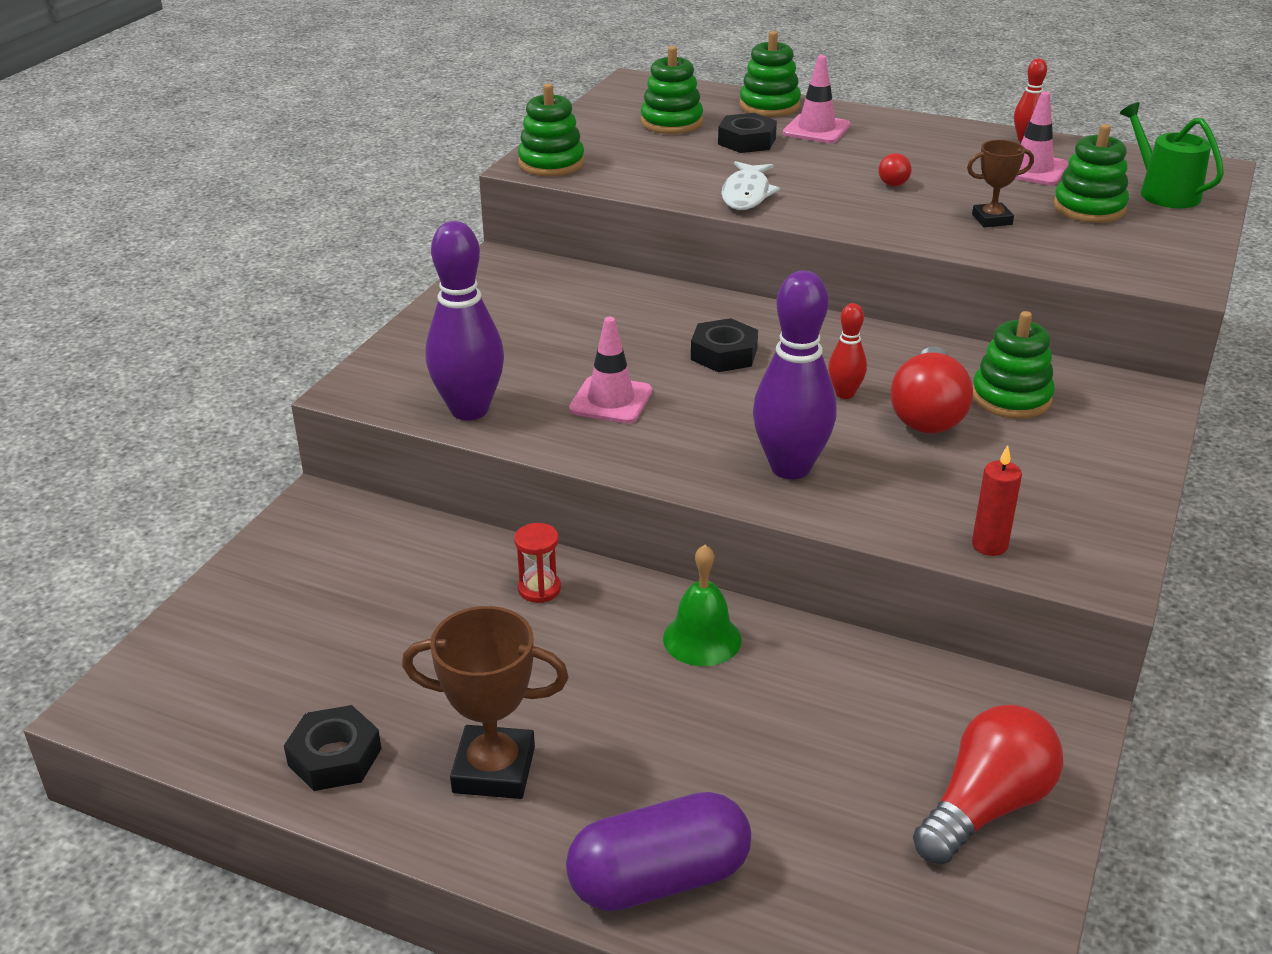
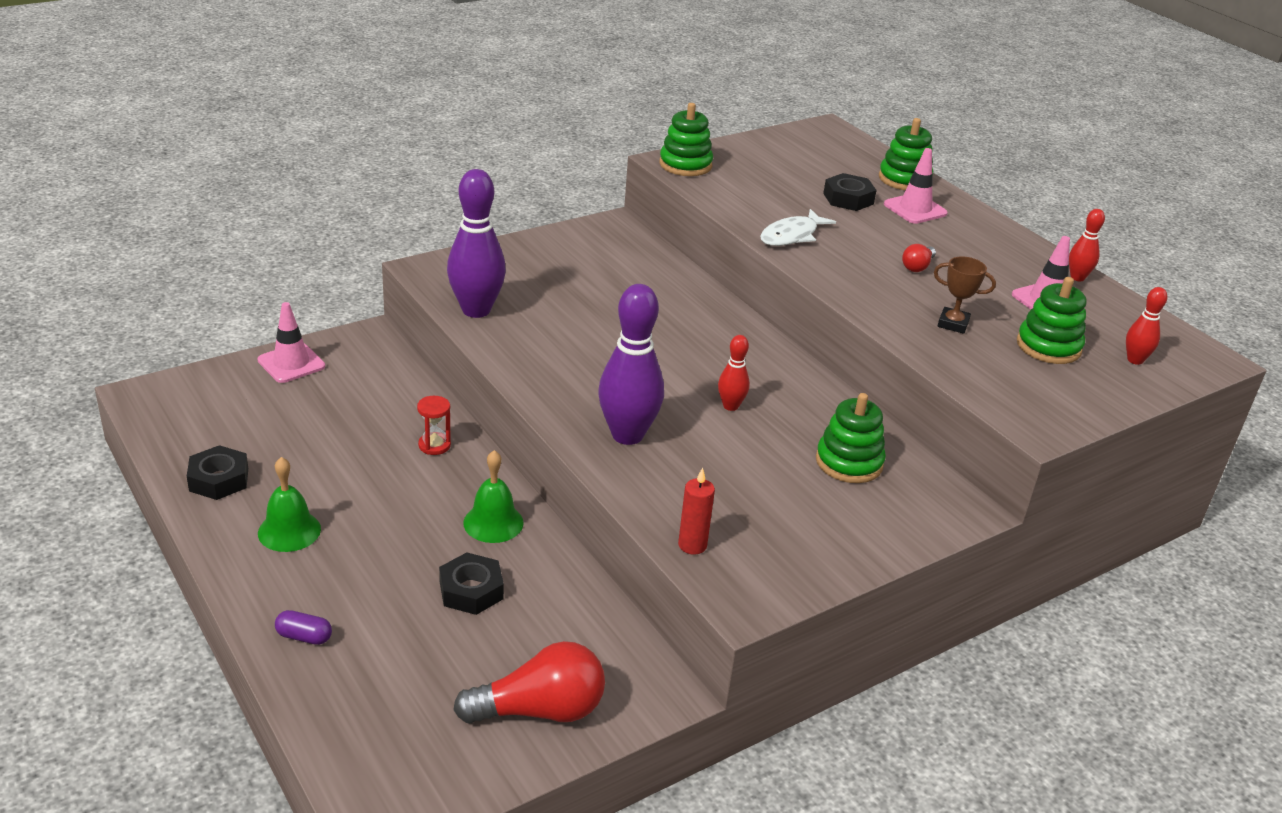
camera: 30 degrees right, 0 degrees up
brown trophy [402,606,569,799] -> green bell [258,457,321,552]
purple capsule [566,792,751,911] -> purple capsule [275,610,332,645], size x0.44
pink traffic cone [569,317,652,423] -> pink traffic cone moved to [258,302,325,383]
green stacking toy [641,46,703,134] -> none
black nut [691,318,758,372] -> black nut moved to [439,552,504,615]
red light bulb [891,346,973,433] -> none
green watering can [1120,102,1224,208] -> red bowling pin [1126,287,1167,365]

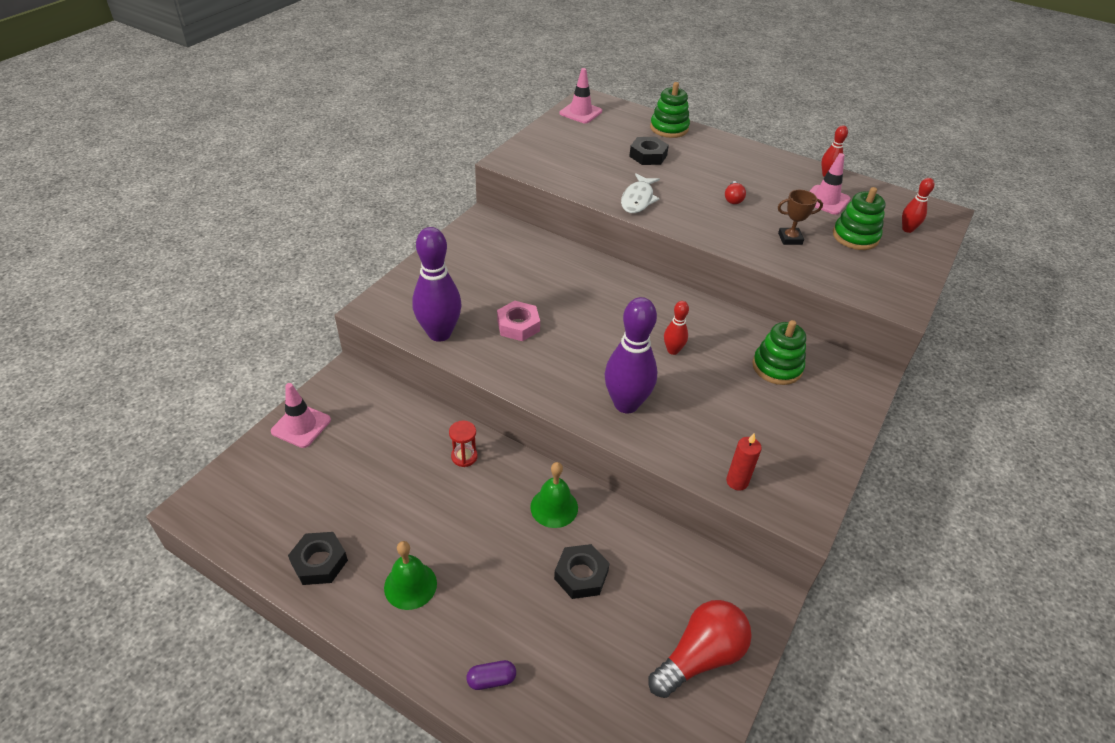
camera: 25 degrees left, 10 degrees up
green stacking toy [660,103,713,176] -> none
pink traffic cone [884,148,948,224] -> pink traffic cone moved to [560,68,602,123]
none -> pink nut [497,301,540,341]

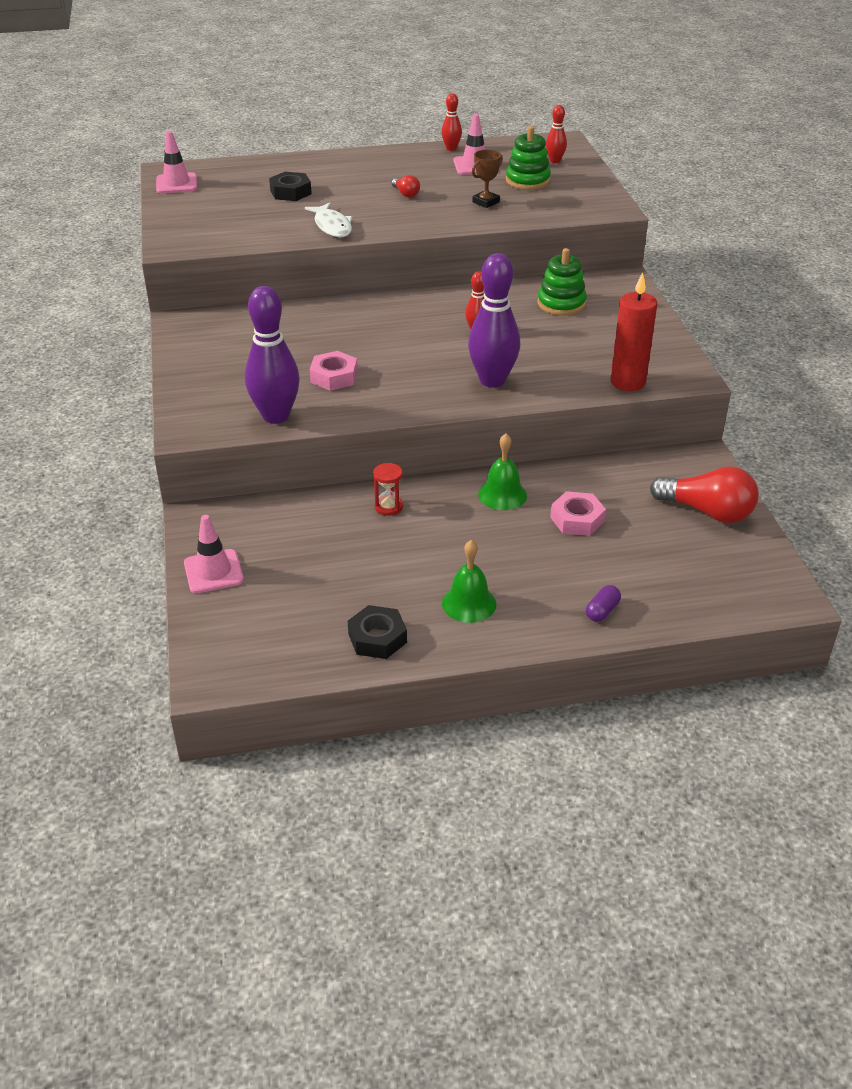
camera: 40 degrees left, 5 degrees down
black nut [554,544,610,599] -> pink nut [550,491,606,536]
red light bulb [648,600,752,698] -> red light bulb turned 105 degrees clockwise [650,466,759,523]
green stacking toy [650,82,690,138] -> none
red candle [726,433,762,490] -> red candle [610,272,657,391], size x1.70

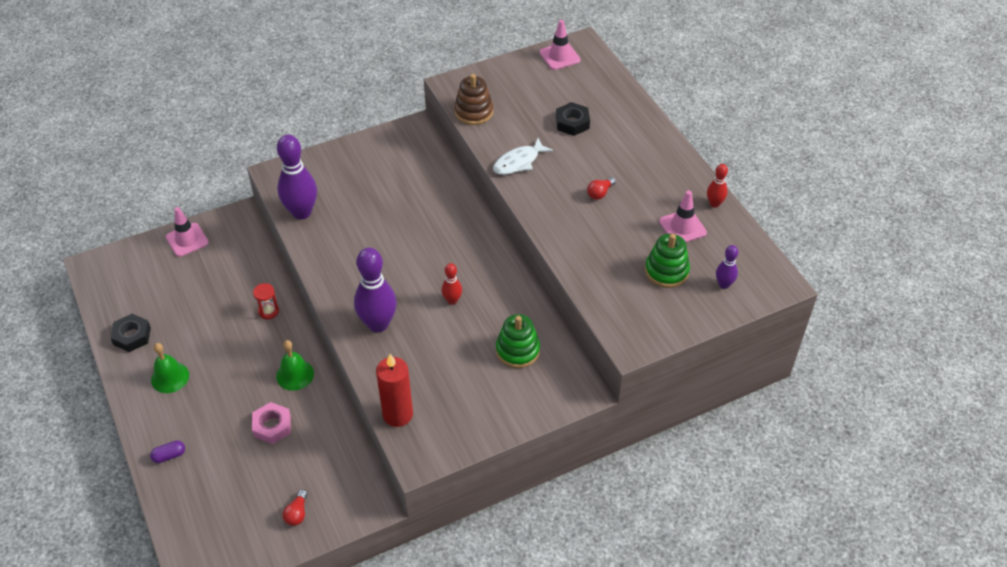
camera: 75 degrees right, 10 degrees up
pink nut [310,351,358,391] -> none
brown trophy [472,150,503,208] -> none
red bowling pin [546,105,567,163] -> purple bowling pin [716,245,738,289]
purple capsule [586,585,621,622] -> purple capsule turned 45 degrees counterclockwise [150,440,185,463]
red light bulb [650,466,759,523] -> red light bulb [283,490,307,526], size x0.48
none -> brown stacking toy [454,74,493,125]

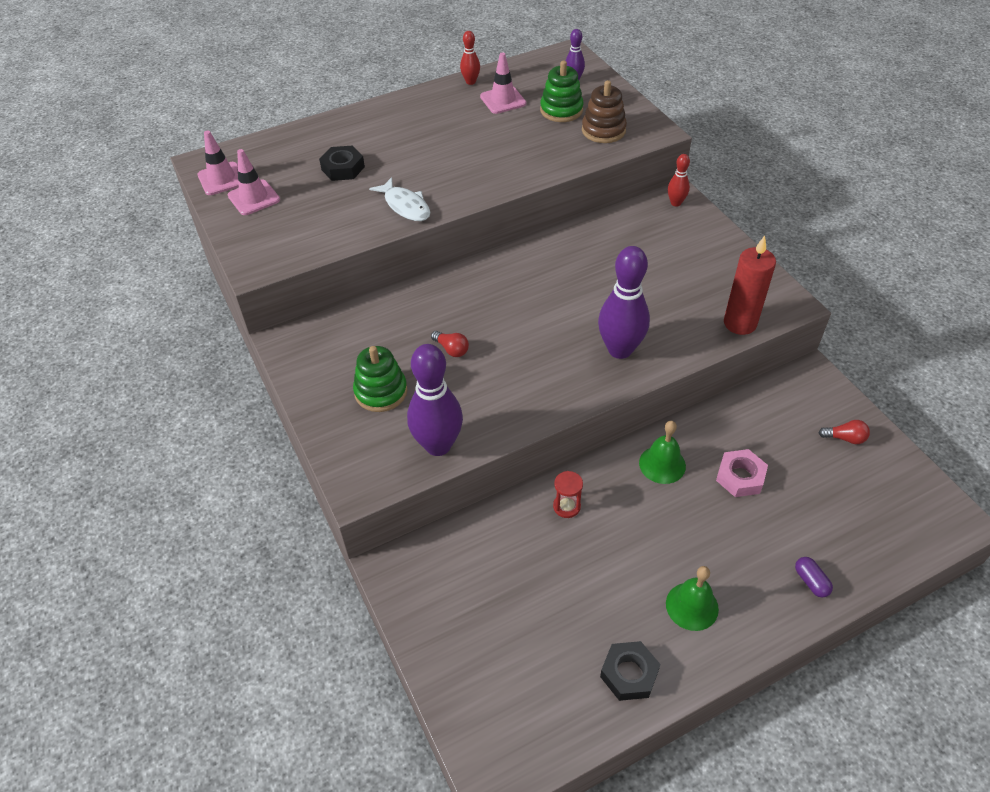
camera: 90 degrees left, 0 degrees up
pink traffic cone [166,207,209,257] -> pink traffic cone moved to [228,149,280,215]
red bowling pin [441,263,462,305] -> red bowling pin moved to [668,154,690,206]
brown stacking toy [454,74,493,125] -> brown stacking toy moved to [582,80,627,143]
green stacking toy [496,314,540,368] -> green stacking toy moved to [353,346,407,412]
red light bulb [587,177,616,200] -> red light bulb moved to [431,331,469,357]

